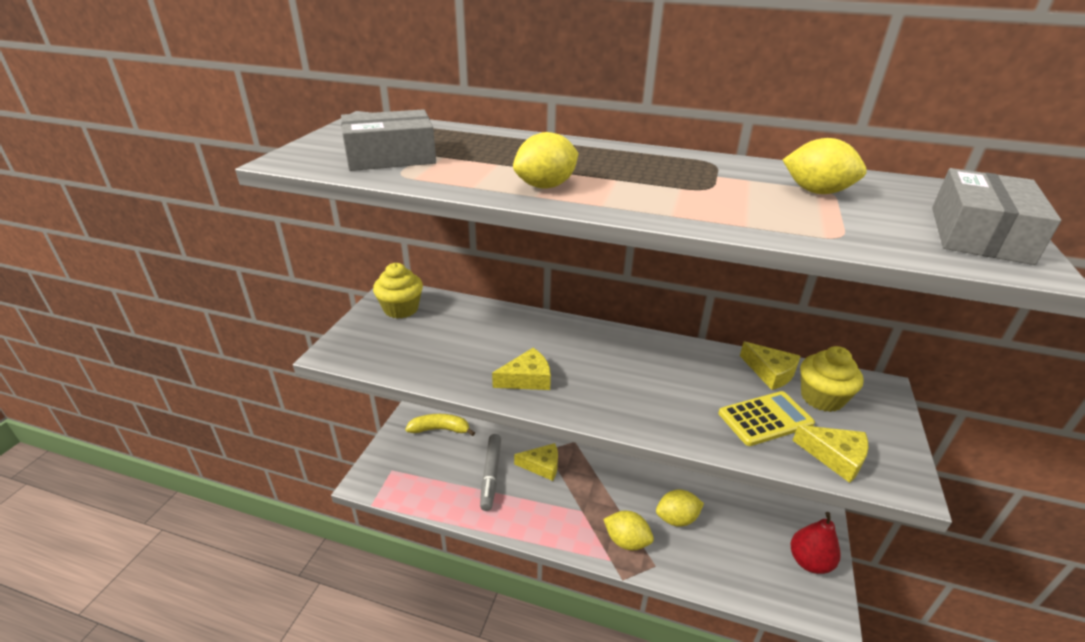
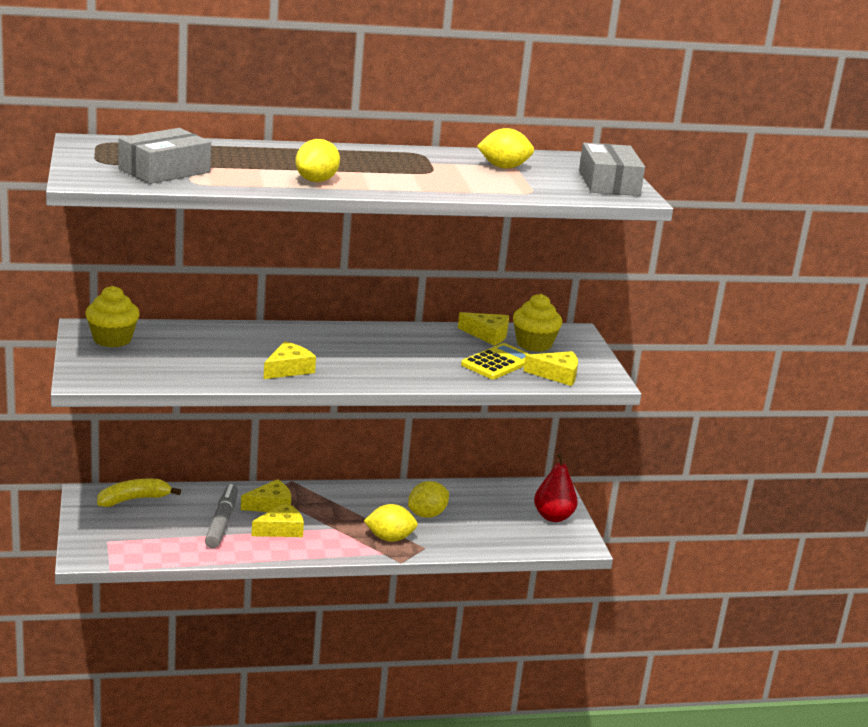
camera: 30 degrees left, 10 degrees down
grey marker [480,434,501,511] -> grey marker turned 150 degrees counterclockwise [205,484,238,548]
none -> yellow cheese [252,502,304,537]

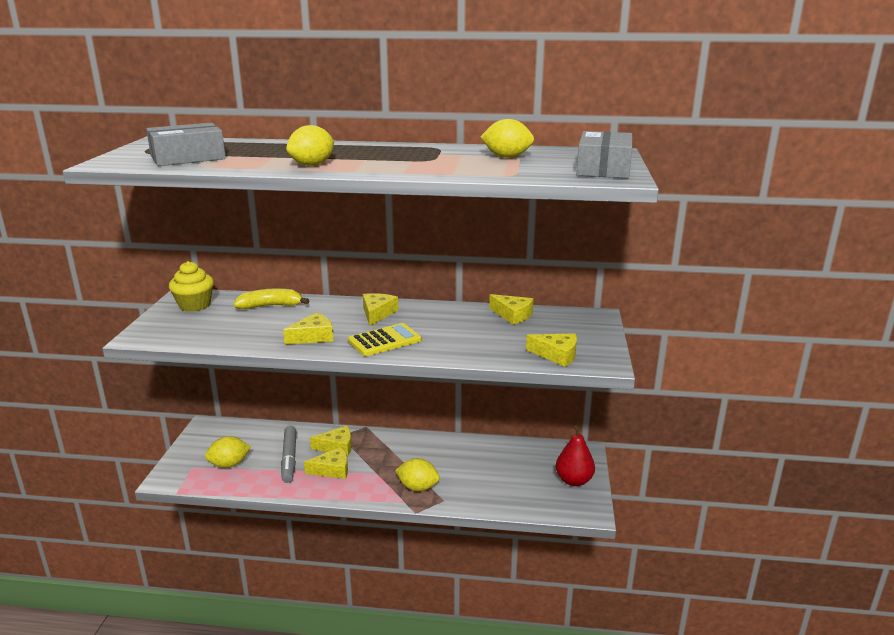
camera: 20 degrees right, 0 degrees up
yellow banana [97,479,181,507] -> yellow banana moved to [233,289,310,309]
grey marker [205,484,238,548] -> grey marker turned 150 degrees clockwise [281,426,297,483]
yellow lemon [408,481,449,518] -> yellow lemon moved to [205,436,251,468]
yellow calculator [461,343,529,379] -> yellow calculator moved to [348,323,421,356]
yellow cupcake [513,294,562,352] -> none
none -> yellow cheese [363,293,398,326]

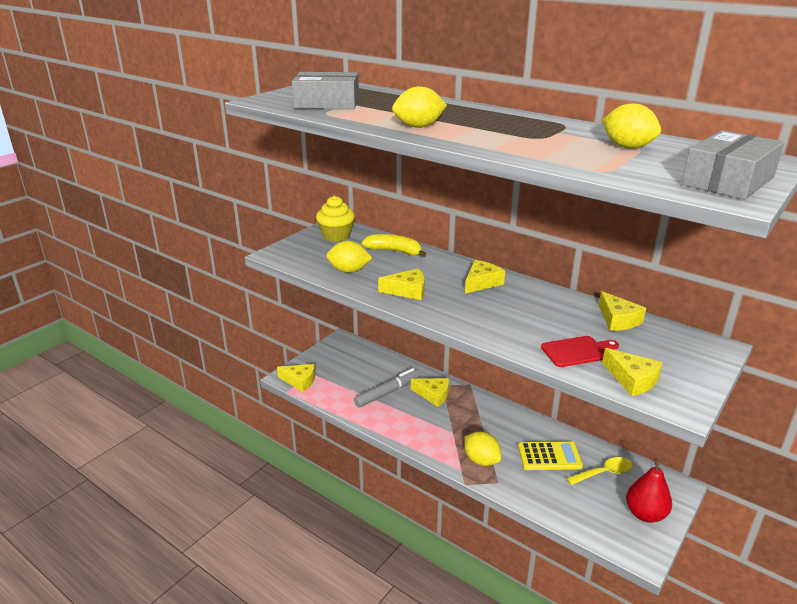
camera: 30 degrees right, 5 degrees up
yellow lemon [205,436,251,468] -> yellow lemon moved to [326,241,372,273]
grey marker [281,426,297,483] -> grey marker turned 150 degrees counterclockwise [354,368,420,407]
yellow cheese [304,447,348,479] -> yellow cheese moved to [277,364,315,392]
yellow calculator [348,323,421,356] -> yellow calculator moved to [518,441,583,470]
none -> red cutting board [541,336,619,367]
none -> yellow spoon [566,457,633,485]

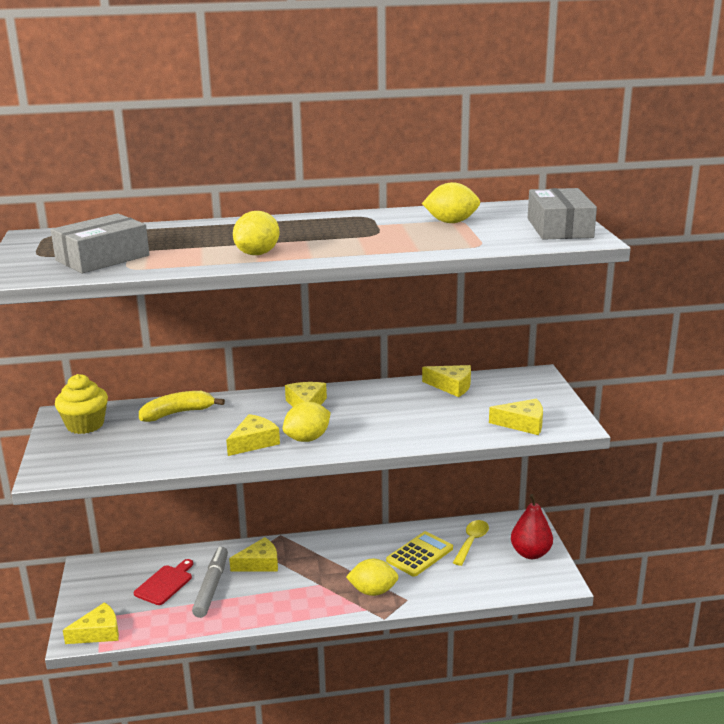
camera: 45 degrees left, 5 degrees down
yellow lemon [326,241,372,273] -> yellow lemon moved to [283,402,331,442]
red cutting board [541,336,619,367] -> red cutting board moved to [134,559,193,605]

